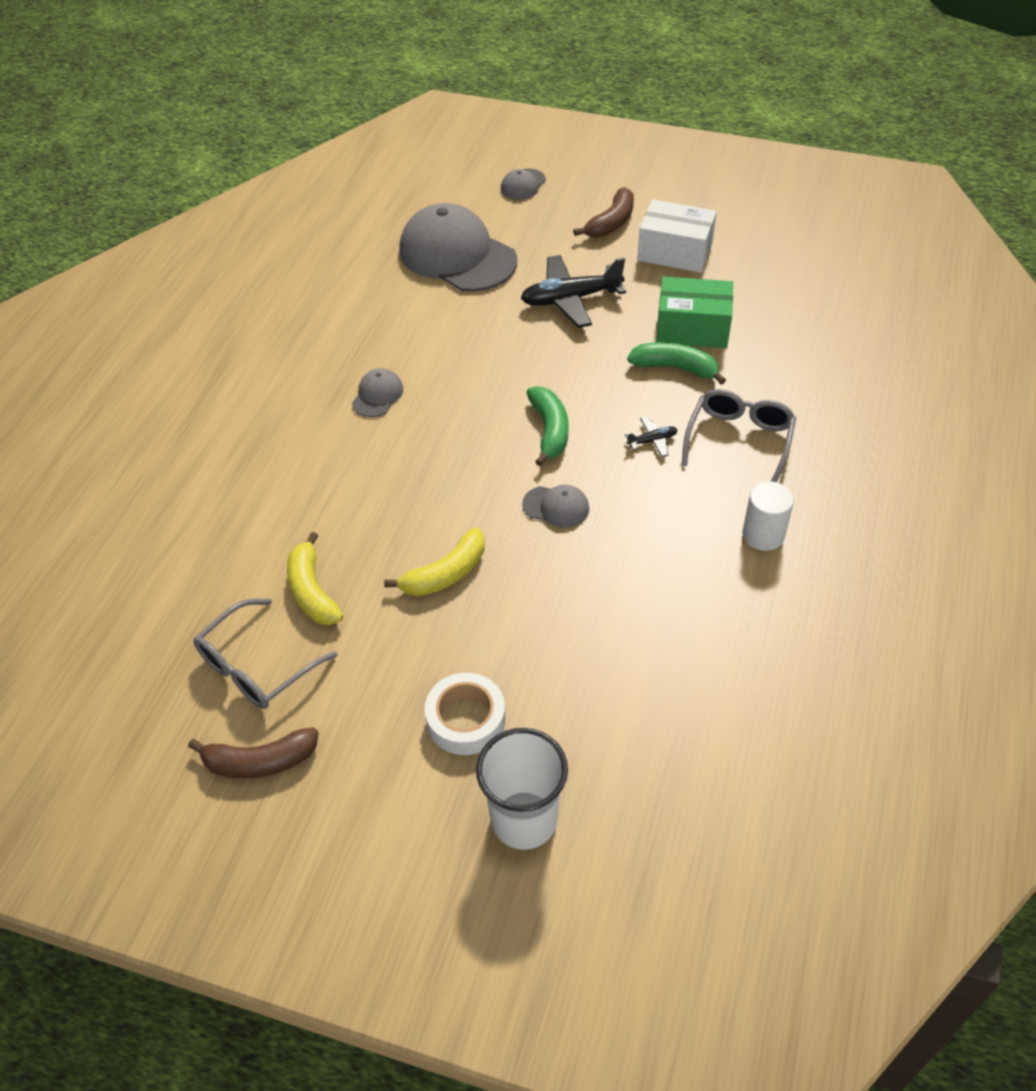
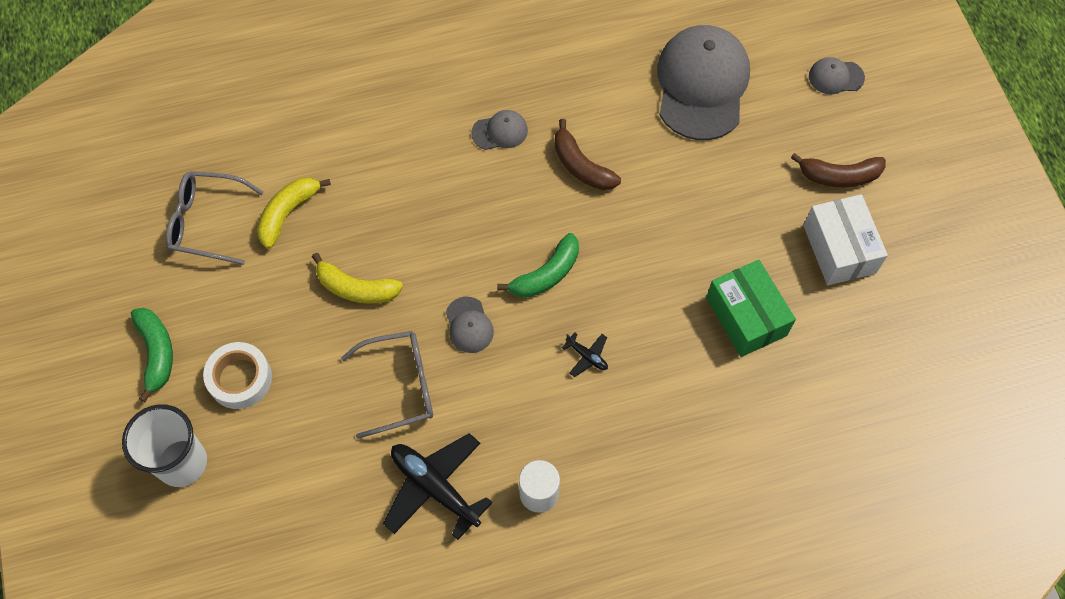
camera: 55 degrees right, 15 degrees up
brown banana [188,727,318,779] -> brown banana moved to [554,119,621,190]
black plane [521,255,626,328] -> black plane moved to [383,433,492,540]
green banana [627,342,726,385] -> green banana moved to [131,308,173,402]
grey glasses [682,389,796,482] -> grey glasses moved to [341,331,433,439]

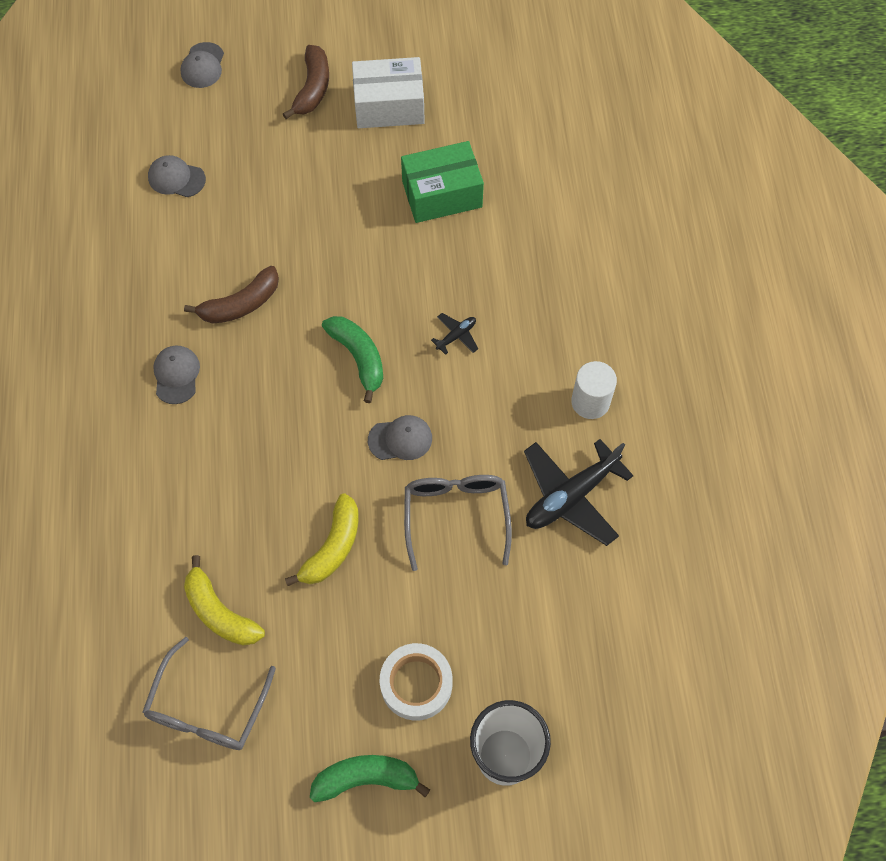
camera: 80 degrees left, 0 degrees up
grey cap [657,25,750,140] -> grey cap [148,155,206,197], size x0.43

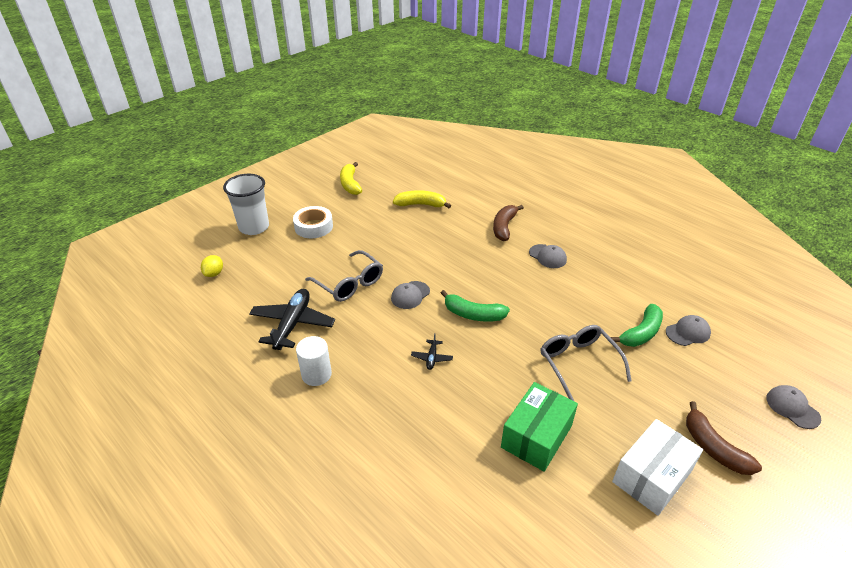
camera: 140 degrees right, 25 degrees down
grey glasses [143,637,276,750] -> grey glasses moved to [541,325,632,401]
brown banana [184,266,279,324] -> brown banana moved to [493,205,524,241]
yellow banana [285,493,359,586] -> yellow banana moved to [340,162,362,195]
green banana [310,755,430,802] -> green banana moved to [611,304,663,347]
none -> yellow lemon [201,255,223,277]

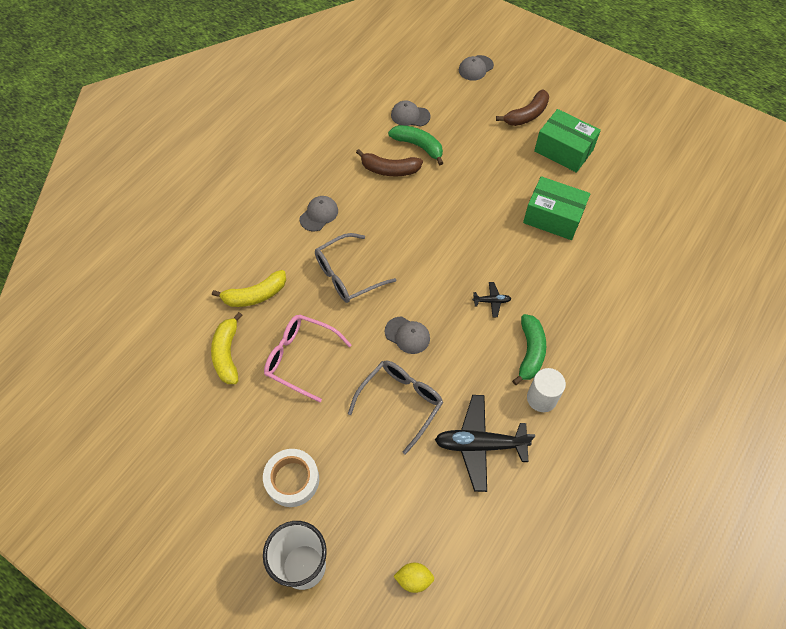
camera: 100 degrees left, 20 degrees up
yellow banana [340,162,362,195] -> yellow banana moved to [212,270,286,307]
green banana [441,290,510,322] -> green banana moved to [512,314,546,385]
brown banana [493,205,524,241] -> brown banana moved to [356,149,423,176]
grey glasses [541,325,632,401] -> grey glasses moved to [315,233,396,303]
white box [612,419,703,516] -> green box [534,109,601,173]
grey cap [666,315,711,346] -> grey cap turned 45 degrees counterclockwise [391,100,431,127]
none -> pink glasses [264,314,351,402]

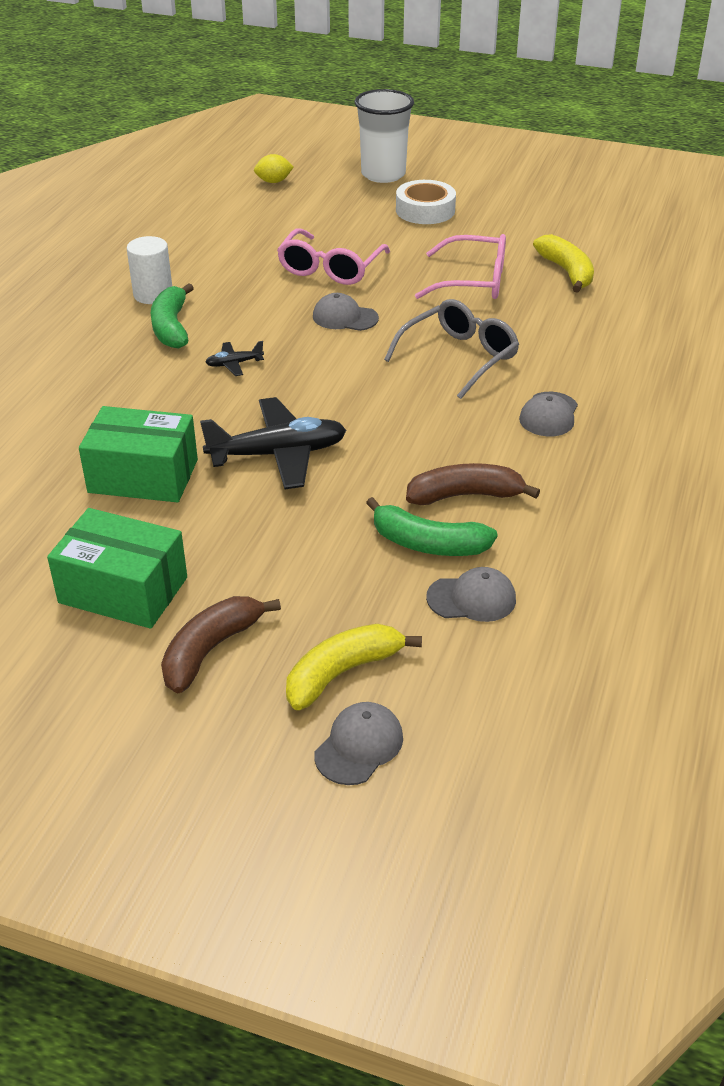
camera: 165 degrees right, 20 degrees down
yellow banana [212,270,286,307] -> yellow banana moved to [286,624,422,710]
grey glasses [348,360,443,455] -> pink glasses [277,228,390,285]
black plane [435,395,535,492] -> black plane moved to [200,397,346,489]

